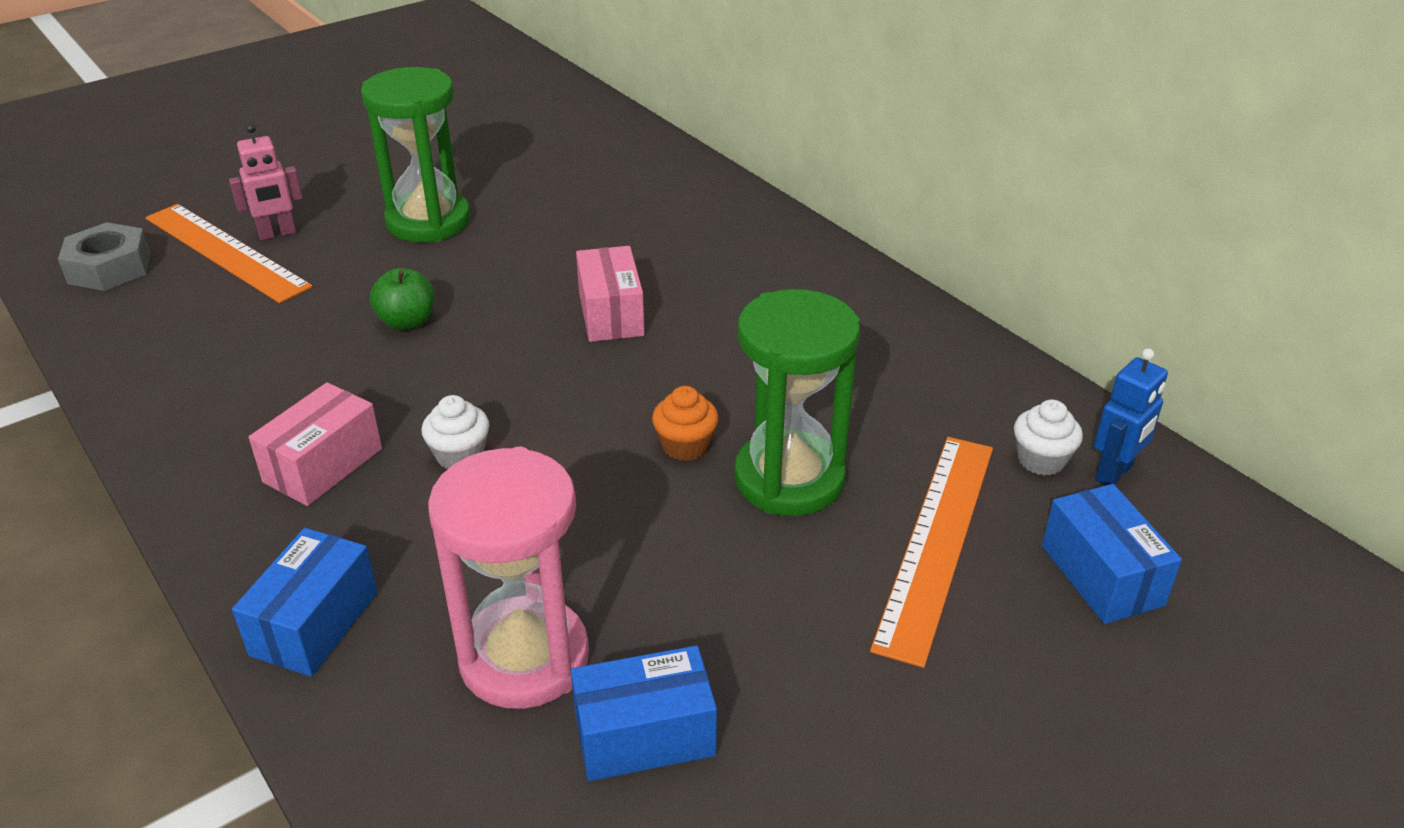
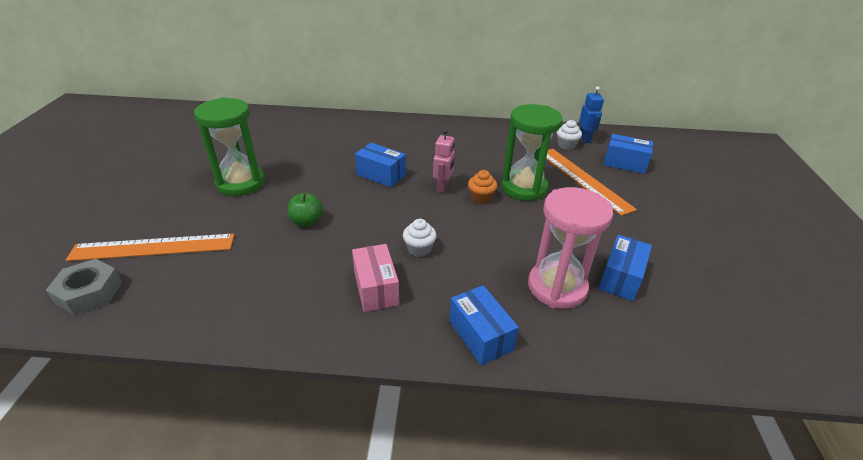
camera: 50 degrees left, 0 degrees up
pink robot [229,124,303,240] -> pink robot moved to [433,129,455,193]
pink box [576,246,645,342] -> blue box [355,143,406,187]

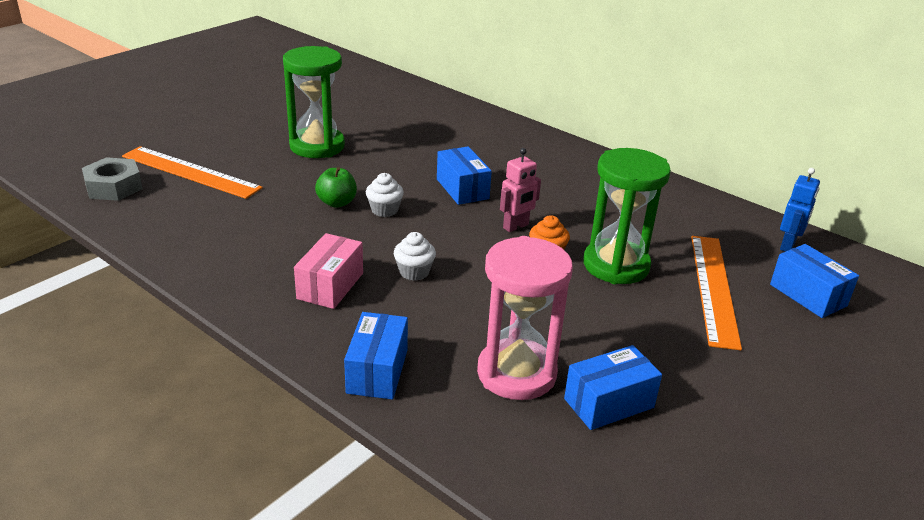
camera: 35 degrees right, 5 degrees down
white cupcake [557,120,582,150] -> white cupcake moved to [366,173,404,217]

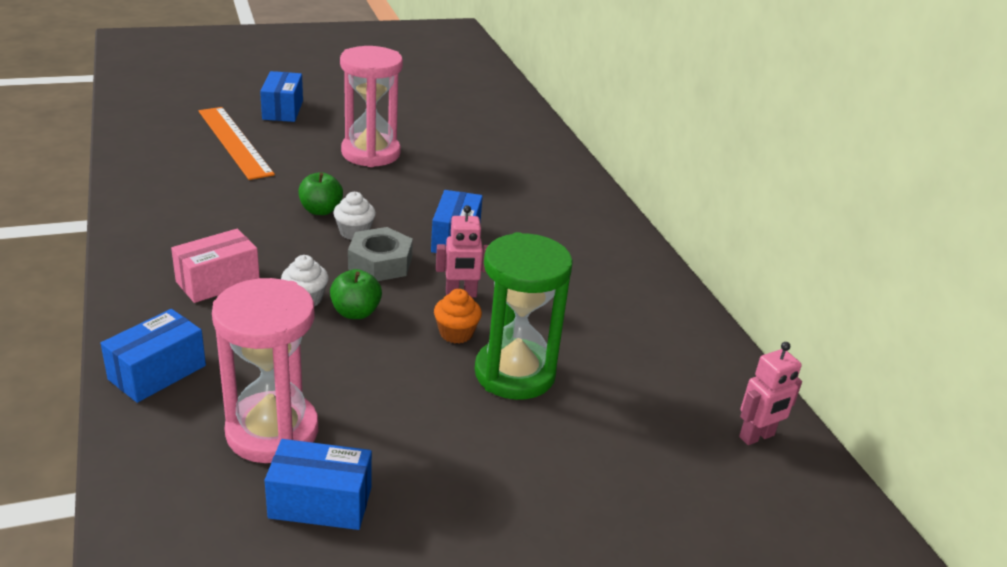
camera: 30 degrees right, 0 degrees up
grey nut [82,157,142,201] -> grey nut moved to [348,227,413,281]
green hourglass [283,46,345,158] -> pink hourglass [340,46,403,167]
orange ruler [691,236,742,350] -> none
blue box [770,244,859,318] -> blue box moved to [260,71,303,122]
blue robot [780,168,820,252] -> pink robot [739,342,802,445]
none -> green apple [330,269,382,319]

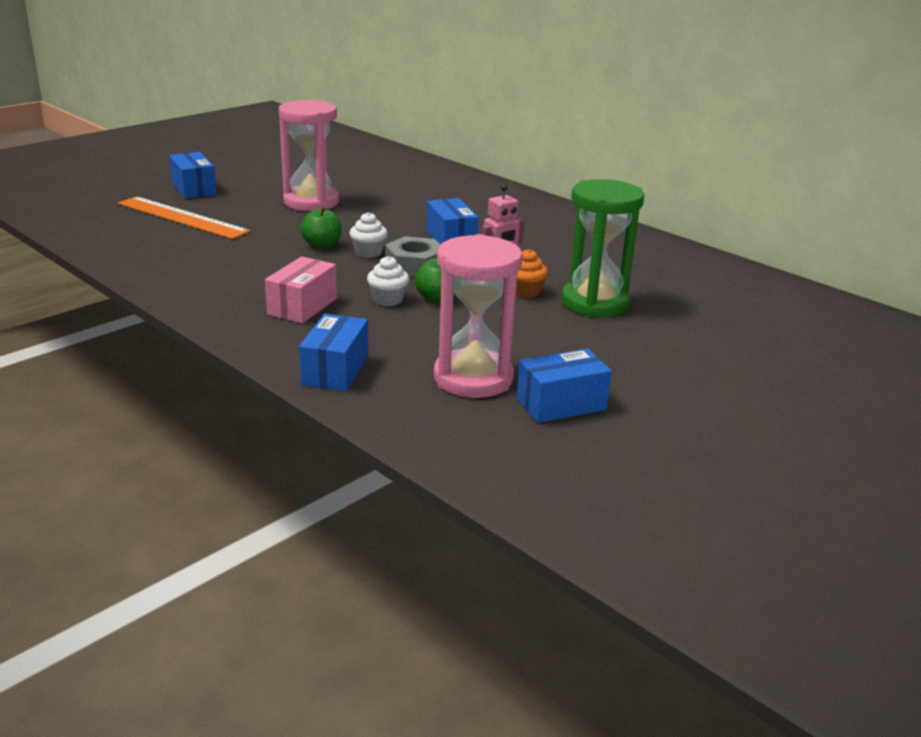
camera: 25 degrees left, 5 degrees down
pink robot [739,342,802,445] -> none

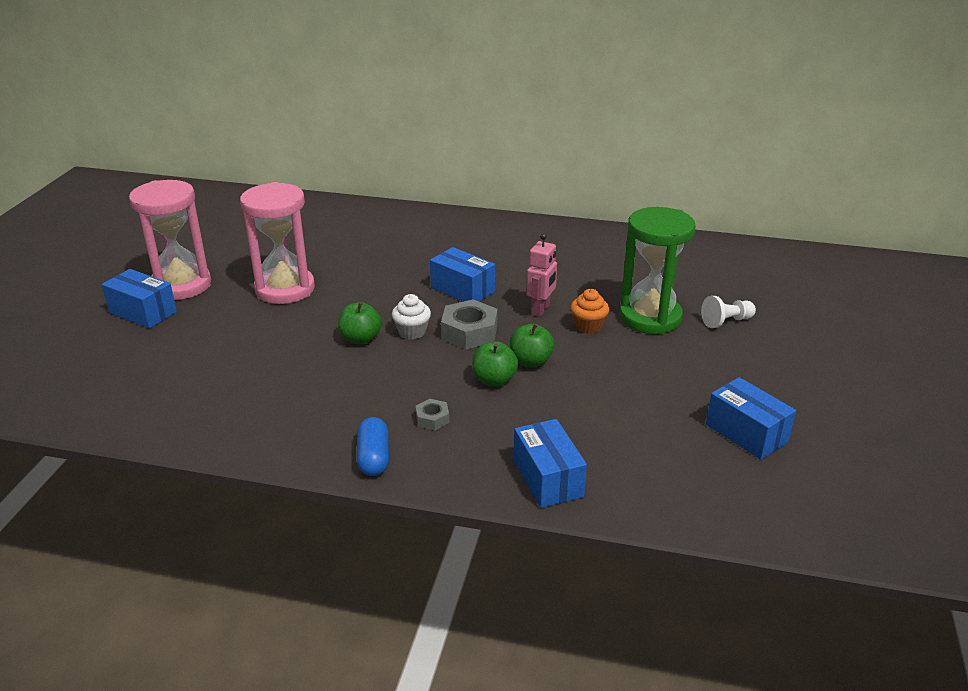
camera: 30 degrees left, 5 degrees up
orange ruler [118,196,251,239] -> none
pink box [265,256,337,324] -> grey nut [416,399,449,430]
white cupcake [367,256,409,306] -> green apple [472,341,518,387]
pink hourglass [434,234,523,398] -> pink hourglass moved to [129,180,211,300]
blue box [517,349,612,423] -> blue box turned 75 degrees counterclockwise [706,377,796,460]
none -> blue capsule [357,417,389,476]
none -> white pawn [701,296,756,328]

